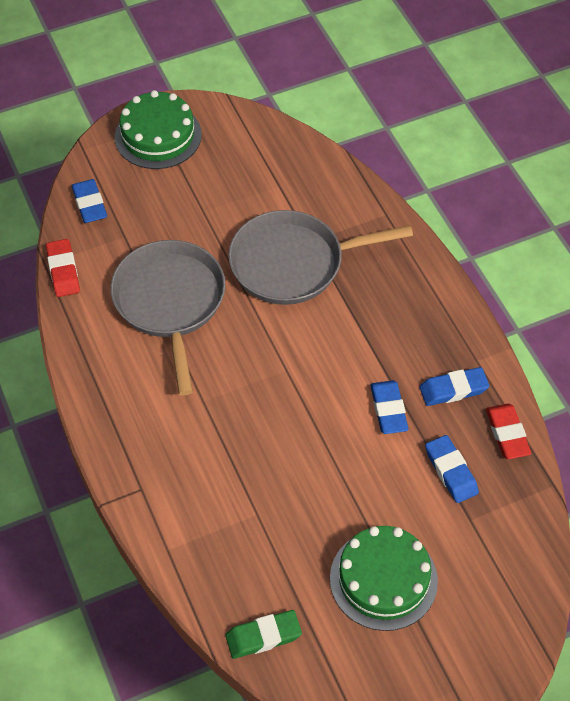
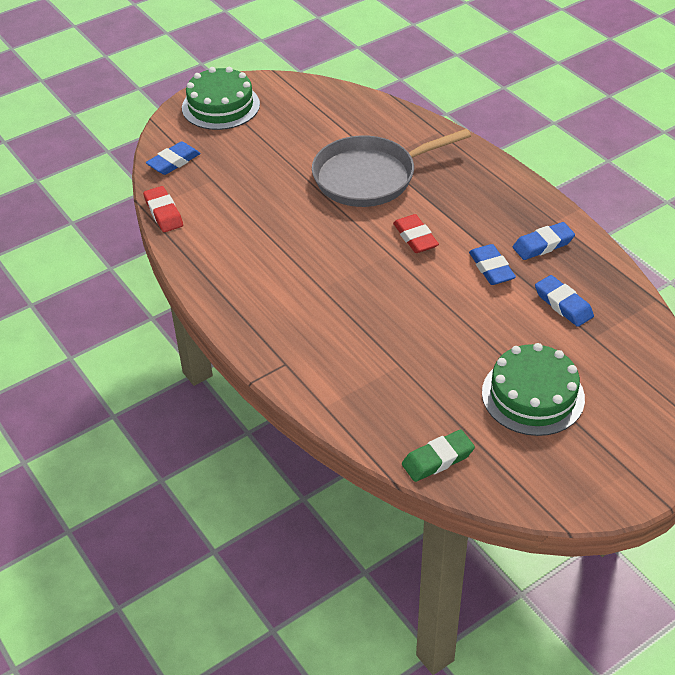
camera: 10 degrees left, 10 degrees down
blue eraser [72,179,107,223] -> blue eraser turned 75 degrees clockwise [146,142,201,175]
grey pan [111,240,226,395] -> none
red eraser [486,404,531,459] -> red eraser moved to [393,214,439,253]

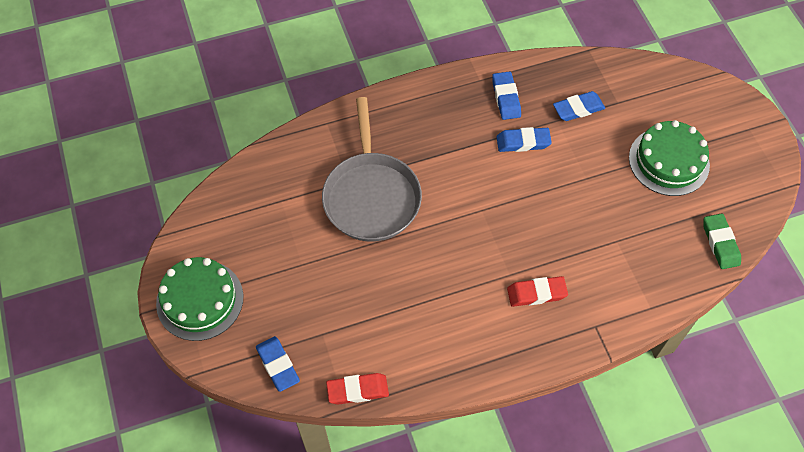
camera: 75 degrees left, 15 degrees up
red eraser [393,214,439,253] -> red eraser moved to [507,276,568,307]

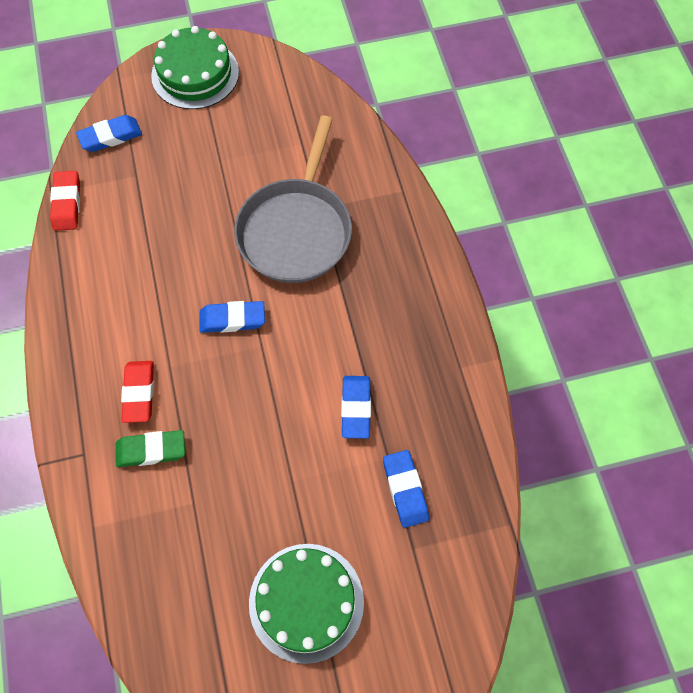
camera: 95 degrees right, 5 degrees up
grey pan [322,97,422,242] -> grey pan turned 75 degrees counterclockwise [234,115,352,283]
blue eraser [492,71,521,120] -> blue eraser moved to [199,301,265,333]
green eraser [704,214,741,269] -> green eraser moved to [116,430,185,467]

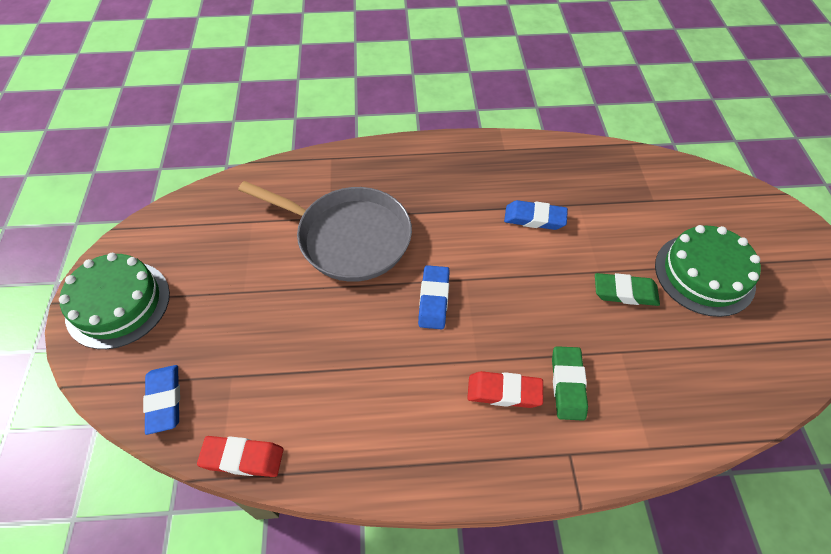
camera: 80 degrees left, 10 degrees down
blue eraser [383,450,429,528] -> none
none -> green eraser [595,273,660,306]

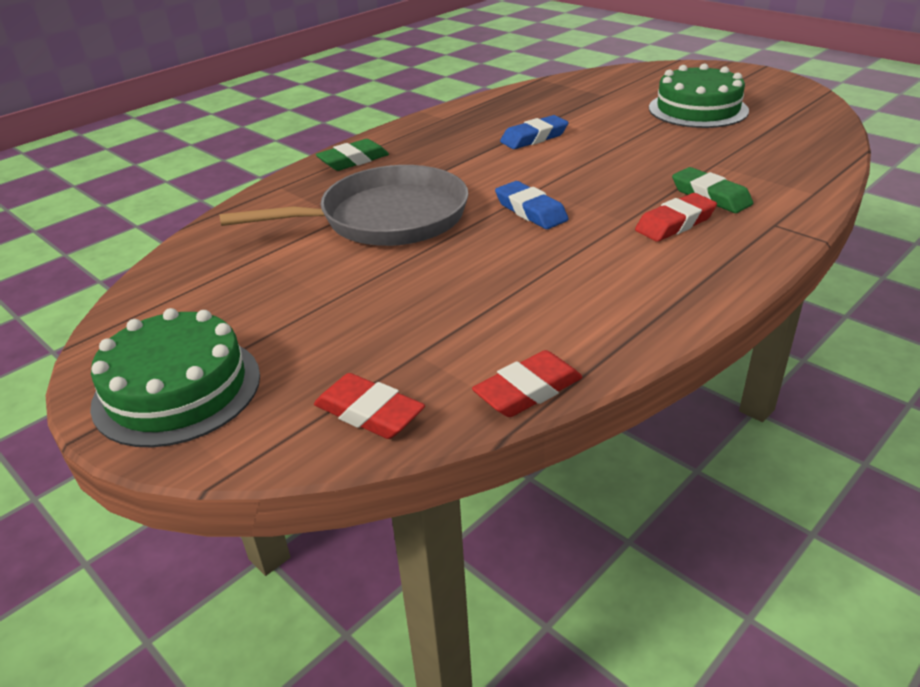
camera: 40 degrees left, 20 degrees down
blue eraser [143,365,180,435] -> red eraser [314,373,425,439]
green eraser [595,273,660,306] -> green eraser moved to [316,139,389,171]

